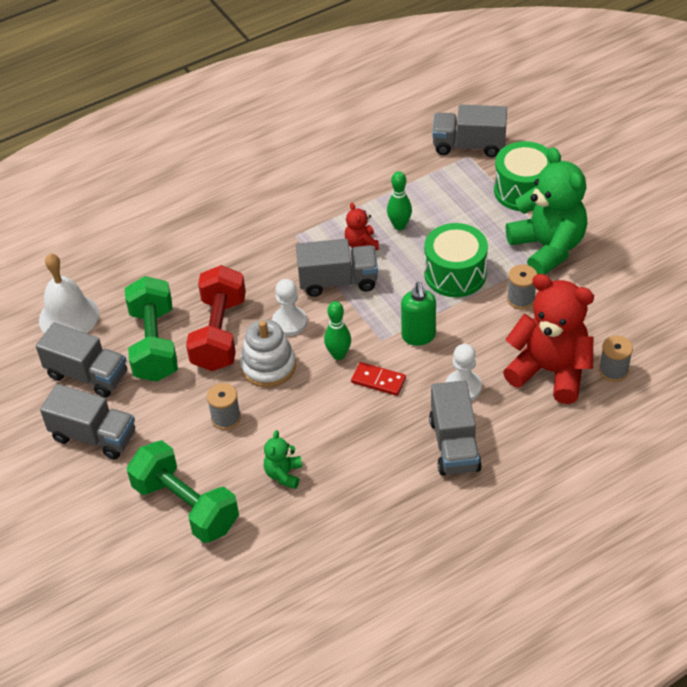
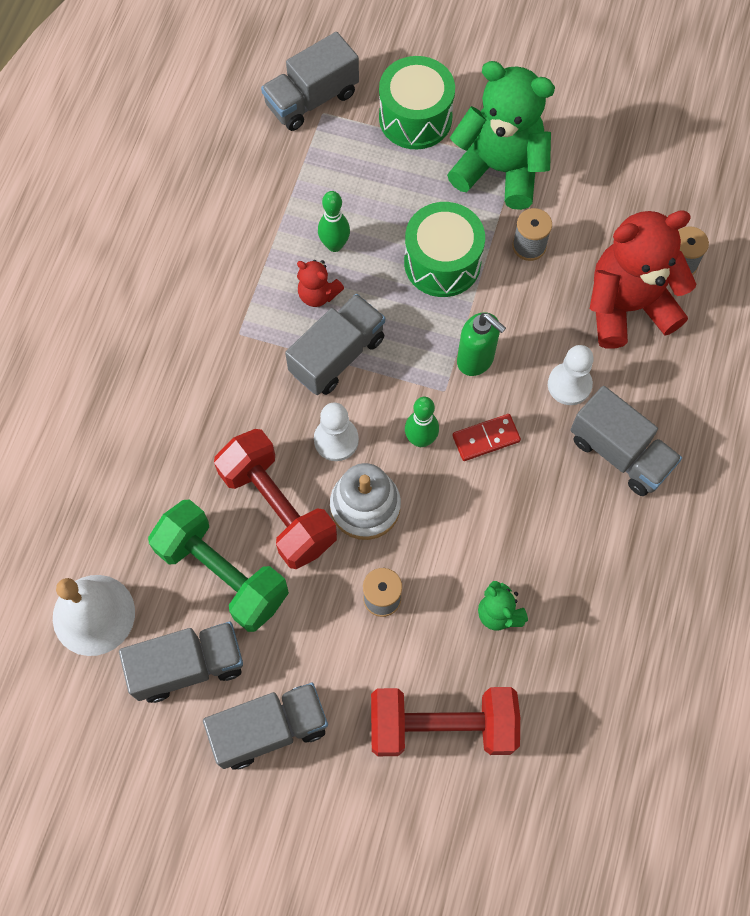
camera: 45 degrees left, 20 degrees up
green dumbbell [127,440,239,543] -> red dumbbell [371,687,520,756]

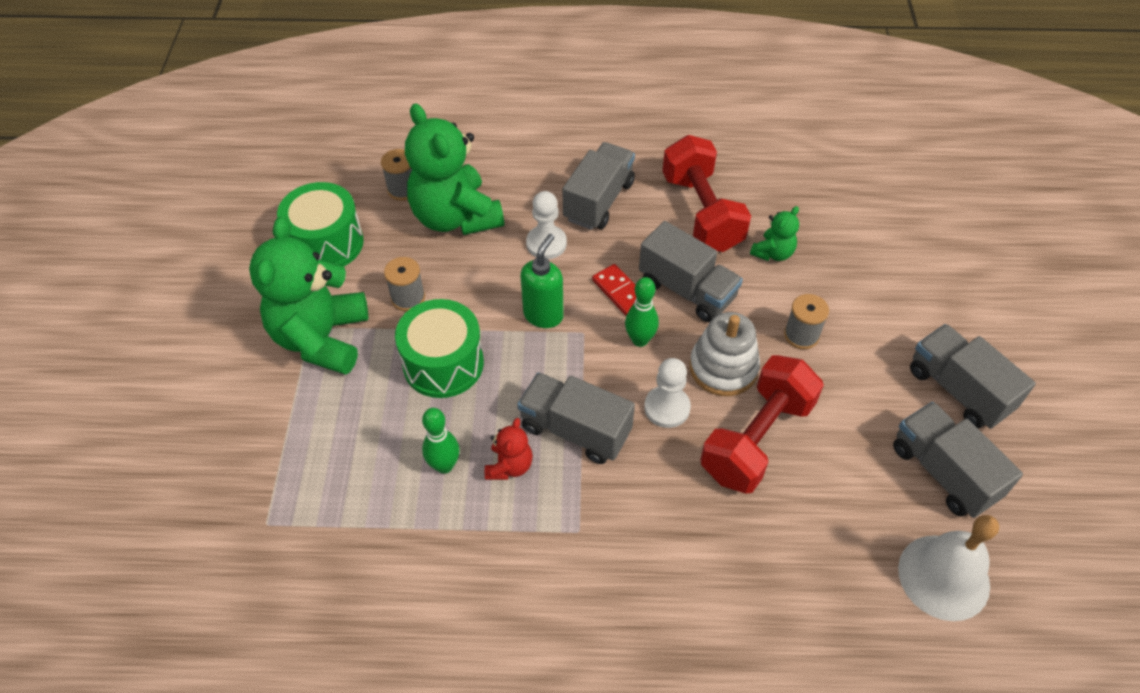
camera: 105 degrees left, 15 degrees down
green dumbbell [148,500,289,632] -> none
grey truck [261,32,359,131] -> grey truck moved to [639,221,743,322]
red dumbbell [371,687,520,756] -> red dumbbell moved to [662,135,751,252]
green drum [379,56,455,149] -> green drum moved to [277,182,364,267]
red teddy bear [590,210,697,349] -> green teddy bear [405,103,504,235]

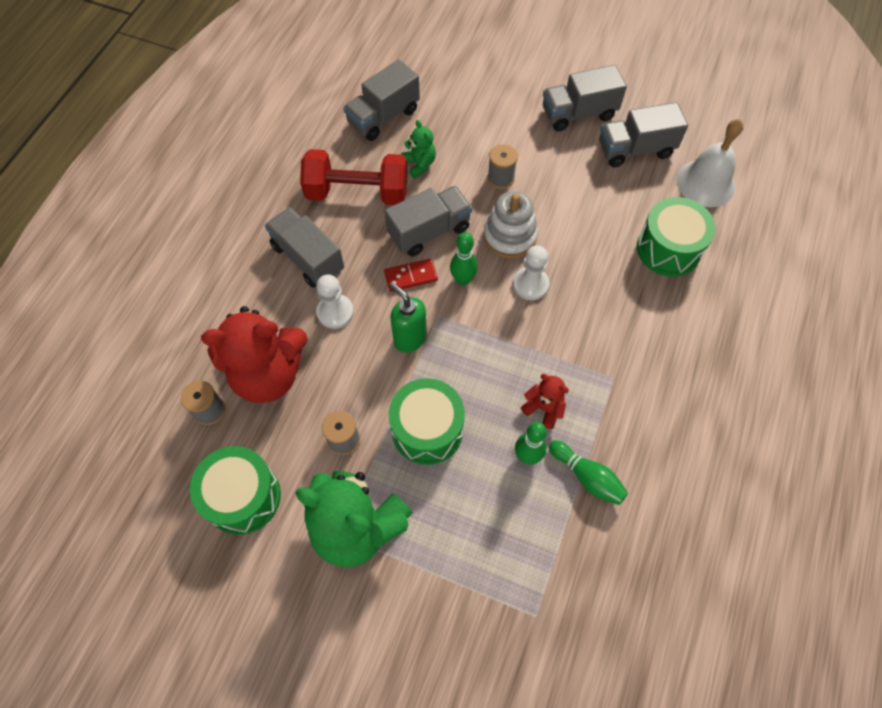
camera: 70 degrees left, 10 degrees up
green teddy bear [405,103,504,235] -> red teddy bear [201,306,308,403]
grey truck [518,372,635,464] -> grey truck moved to [343,60,420,141]
red dumbbell [700,355,824,494] -> none
none -> green bowling pin [549,440,628,505]
none -> green drum [637,197,716,277]

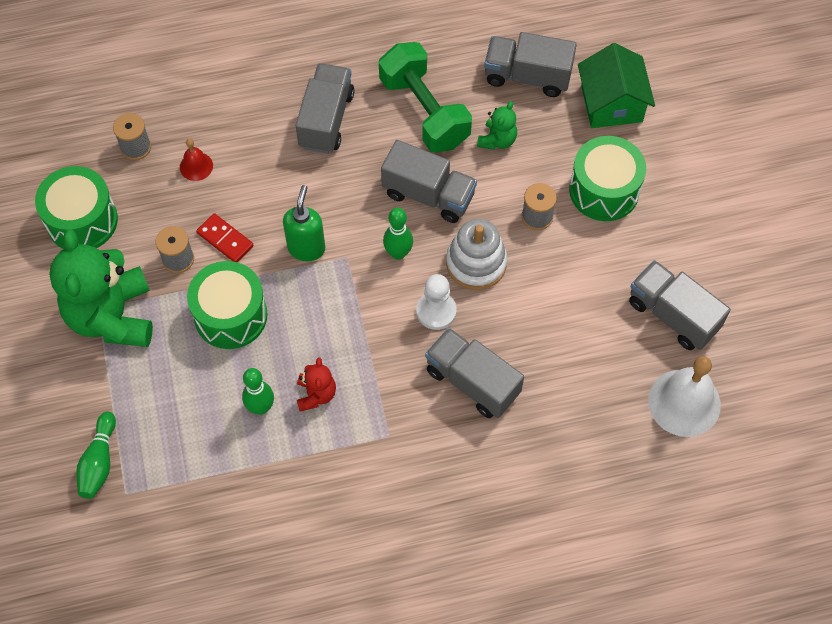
camera: 55 degrees right, 0 degrees up
red teddy bear [201,306,308,403] -> red bell [180,138,213,181]
red dumbbell [300,149,407,205] -> green dumbbell [379,42,472,152]
white pawn [316,275,354,329] -> none
red domino [384,259,438,292] -> red domino moved to [196,213,254,262]
grey truck [543,65,627,131] -> grey truck moved to [425,328,524,418]
green bowling pin [549,440,628,505] -> green bowling pin moved to [76,412,116,499]
green drum [637,197,716,277] -> green drum moved to [569,136,646,221]
none -> green house [578,43,655,128]

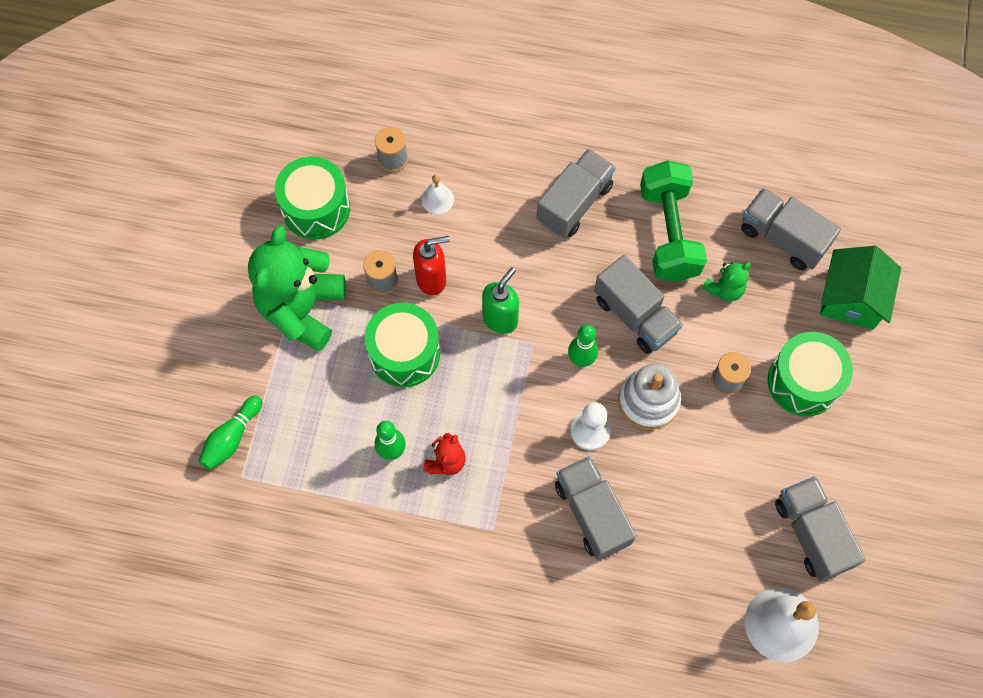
camera: 25 degrees right, 5 degrees up
red bell [180,138,213,181] -> white bell [422,175,454,214]
red domino [196,213,254,262] -> red soap dispenser [413,236,449,296]

